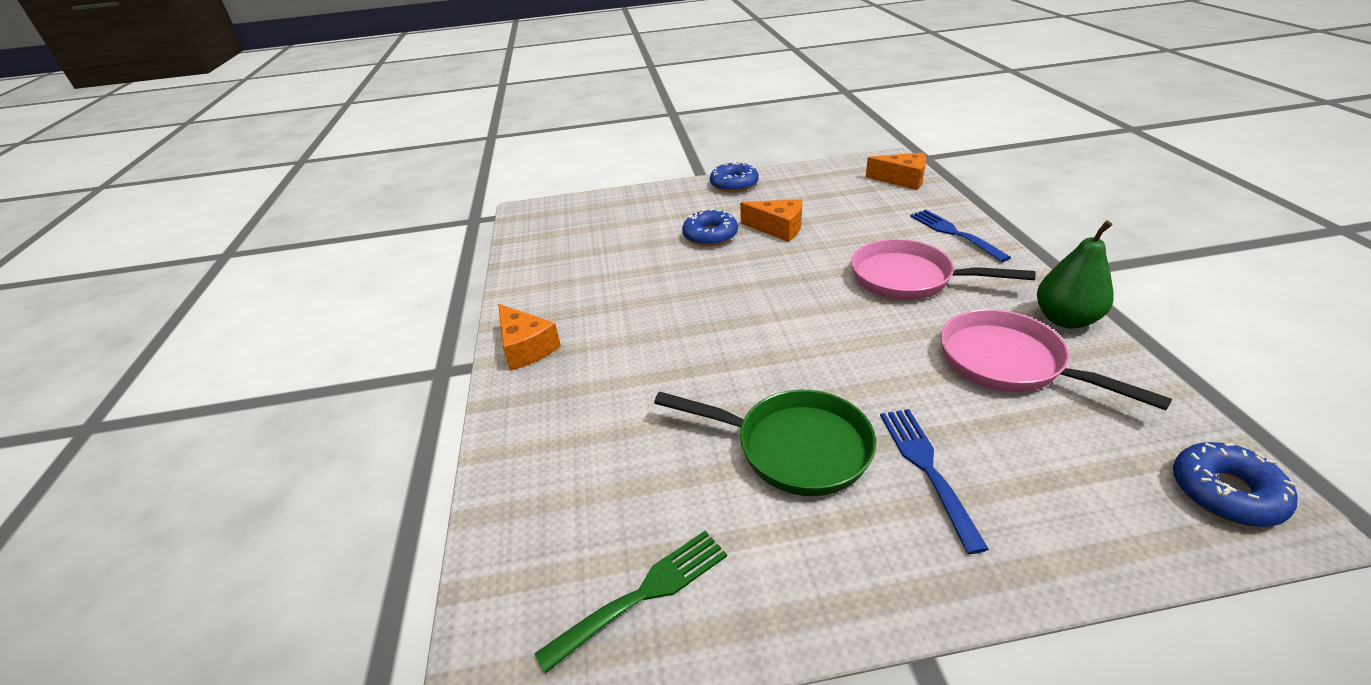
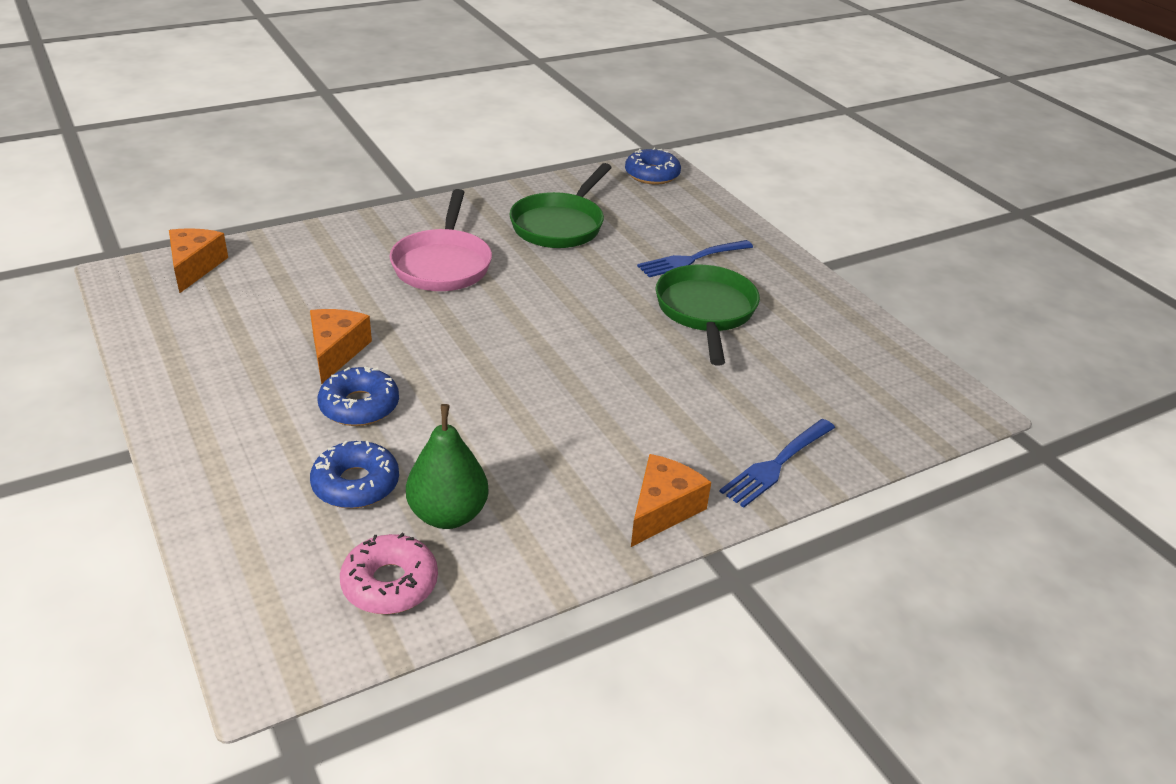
camera: 115 degrees left, 0 degrees up
green fork [534,531,727,674] -> none
blue donut [710,161,759,193] -> blue donut moved to [310,441,399,508]
blue fork [910,210,1011,262] -> blue fork moved to [719,419,835,508]
pink pan [940,309,1172,410] -> green pan [509,163,612,248]
green pear [1037,220,1113,329] -> green pear moved to [406,404,489,529]
none -> pink donut [340,533,438,614]

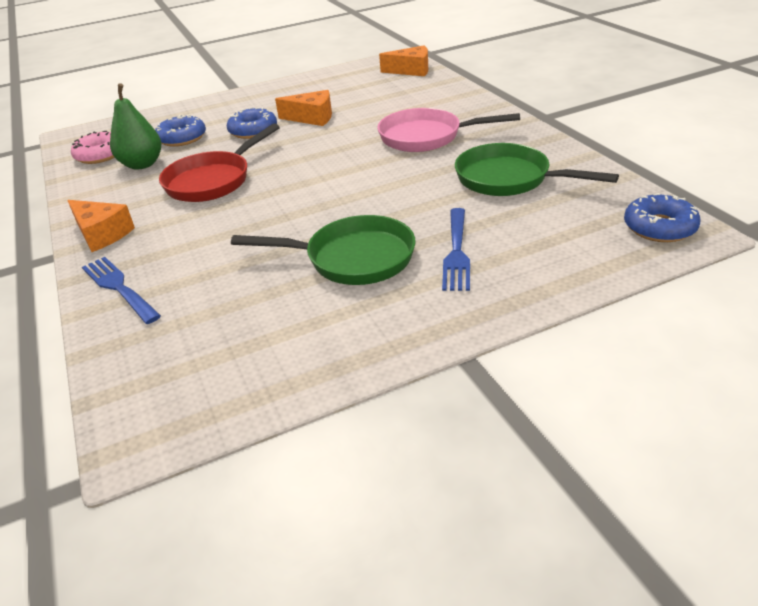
camera: 100 degrees right, 0 degrees up
blue fork [637,240,753,277] -> blue fork turned 150 degrees counterclockwise [442,208,470,291]
none -> red pan [159,123,280,202]

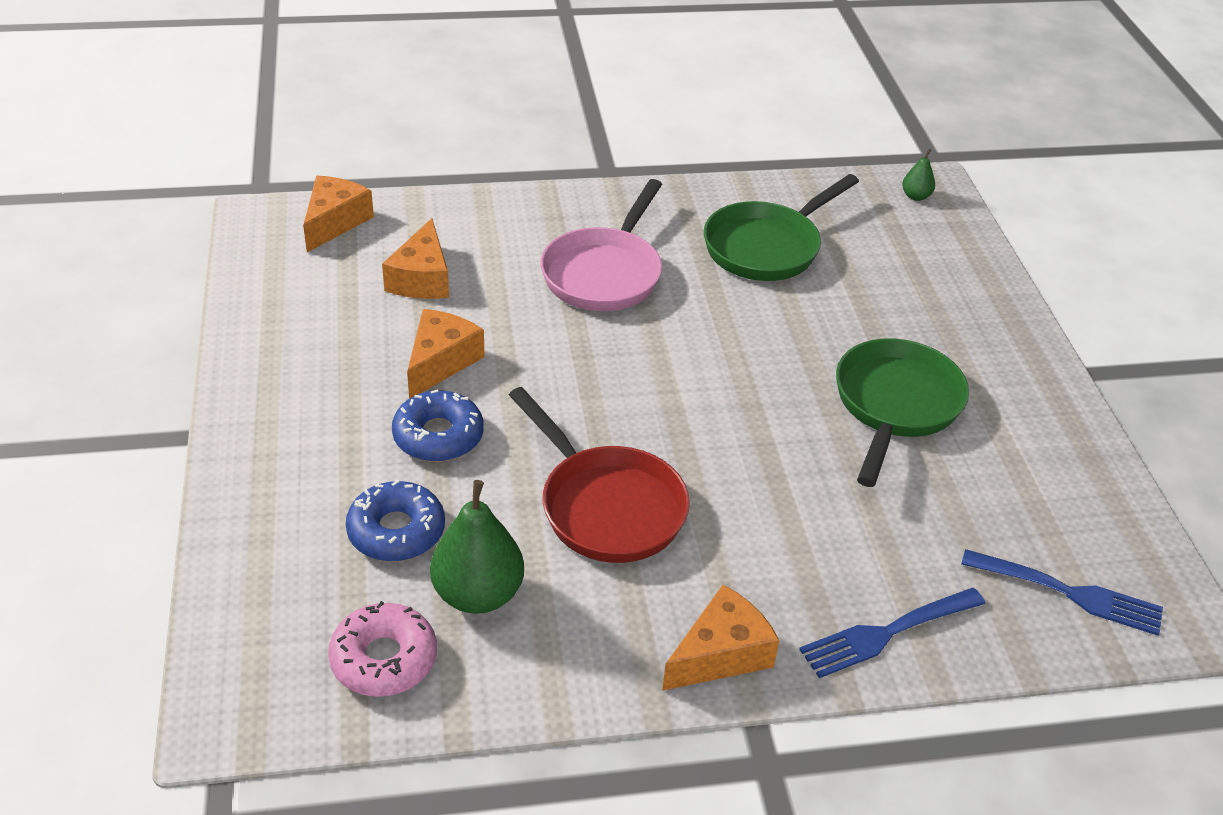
camera: 80 degrees left, 5 degrees up
blue fork [442,208,470,291] -> blue fork moved to [961,549,1163,636]
blue donut [624,193,701,242] -> green pear [902,149,935,201]
none -> orange cheese [382,218,449,299]

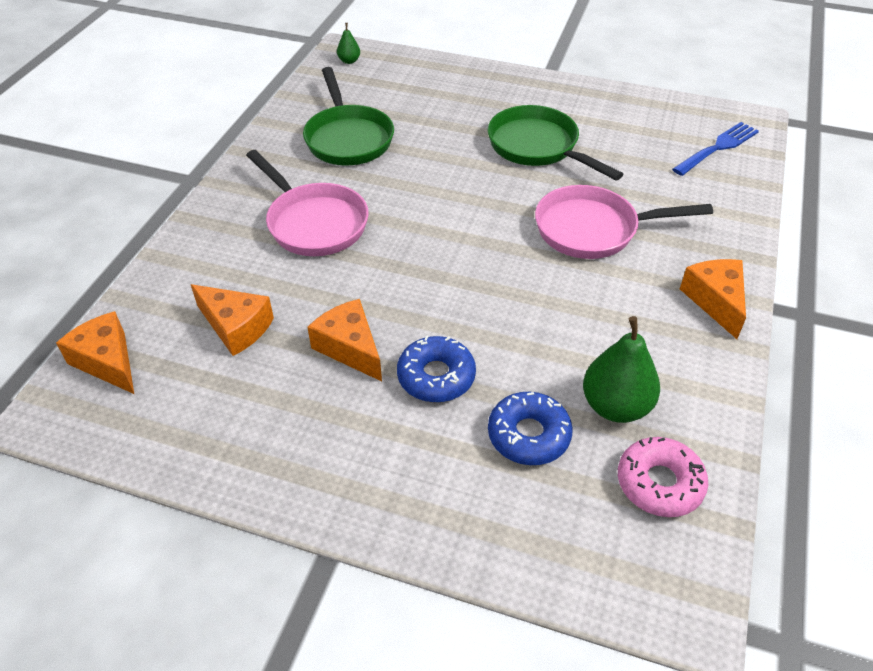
camera: 60 degrees left, 5 degrees up
red pan [509,387,690,563] -> none
blue fork [799,588,985,678] -> none
none -> pink pan [535,185,713,259]

